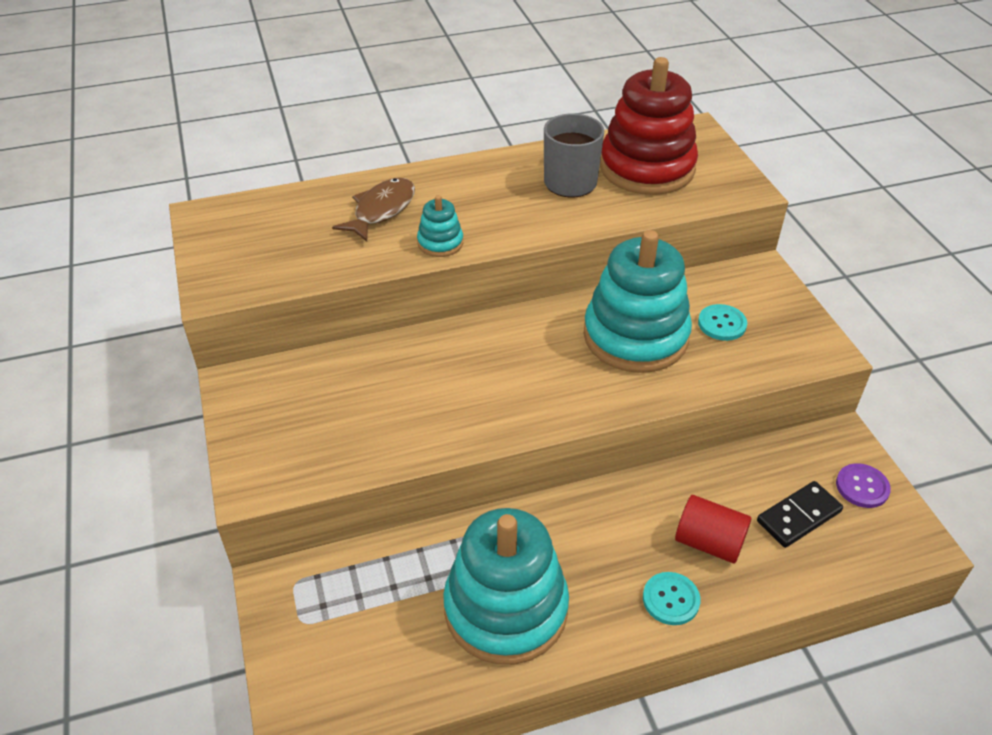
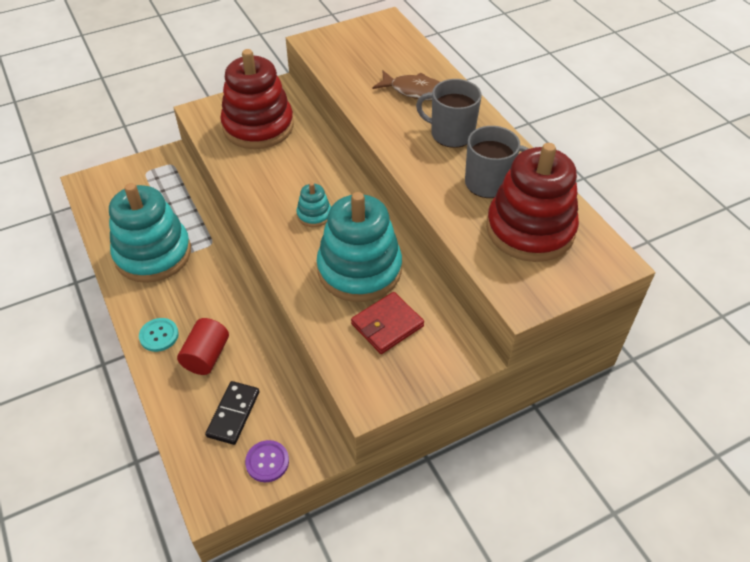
camera: 80 degrees right, 5 degrees up
turquoise stacking toy [417,195,463,257] -> turquoise stacking toy moved to [296,183,331,227]
turquoise button [698,304,747,341] -> red wallet [351,292,424,354]
black domino [757,481,843,548] -> black domino turned 60 degrees clockwise [205,381,259,445]
none -> red stacking toy [220,49,294,149]
none -> grey mug [416,79,482,148]

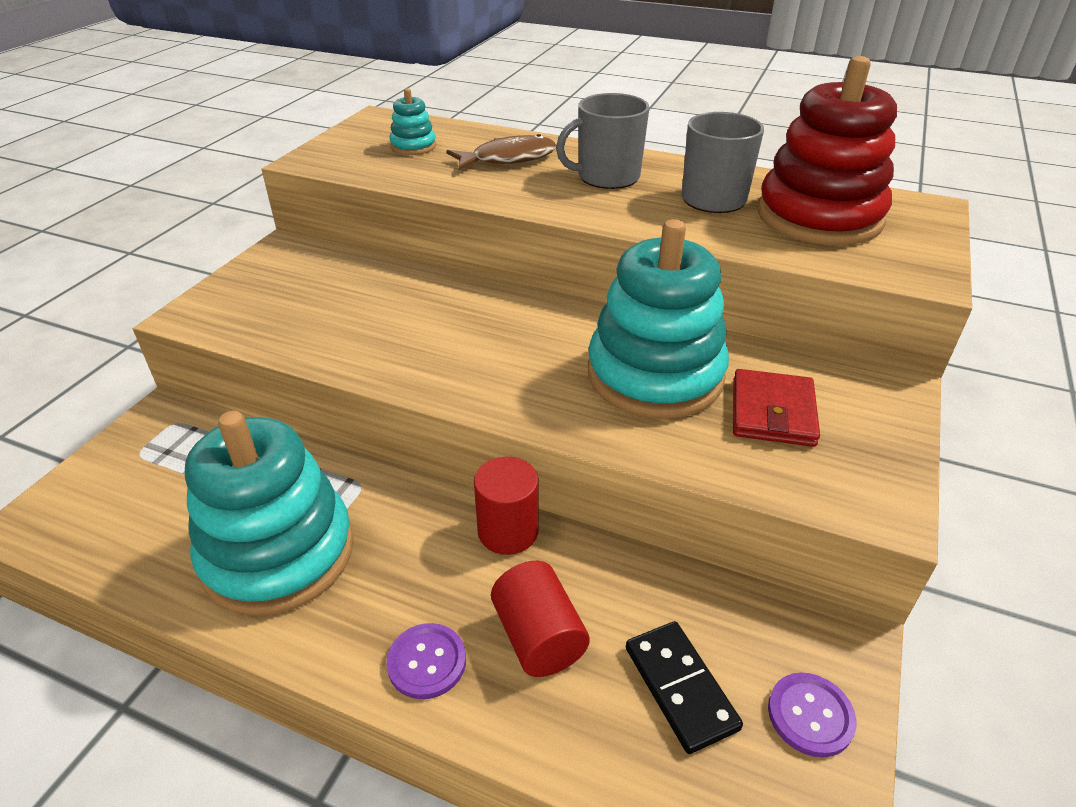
camera: 40 degrees left, 10 degrees down
turquoise button [139,318,179,352] -> purple button [386,623,466,699]
red stacking toy [220,49,294,149] -> none
turquoise stacking toy [296,183,331,227] -> turquoise stacking toy moved to [389,88,436,155]
none -> red cylinder [474,457,539,555]

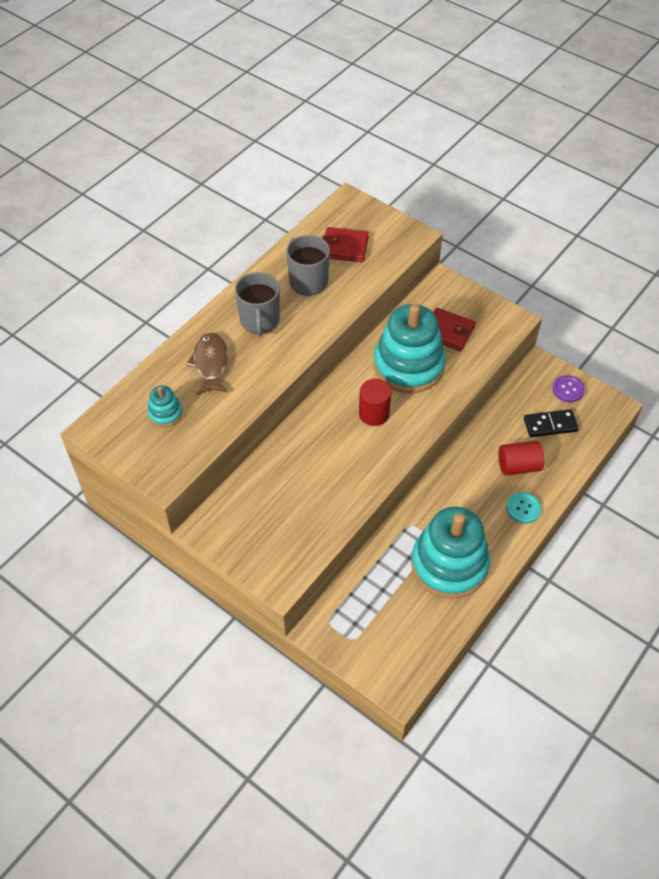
camera: 75 degrees left, 15 degrees up
purple button [386,623,466,699] -> turquoise button [506,492,541,524]
red cylinder [474,457,539,555] -> red cylinder moved to [359,379,391,426]
red stacking toy [757,56,897,245] -> red wallet [322,227,369,262]

